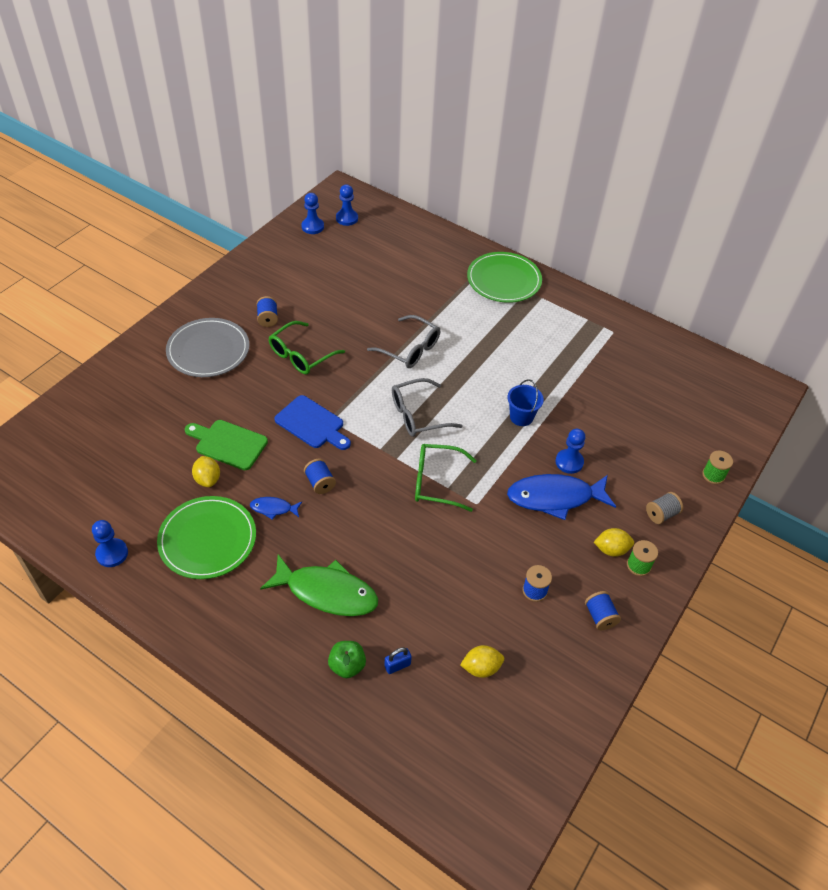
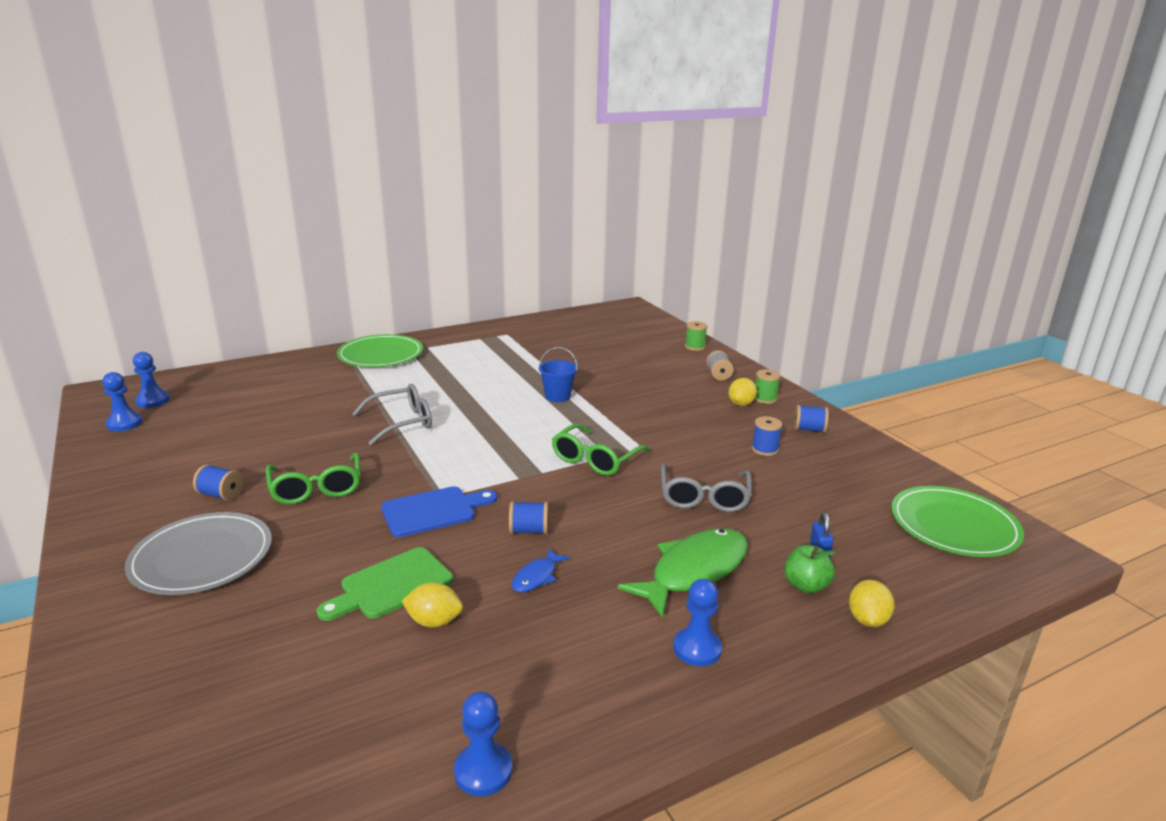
camera: 60 degrees left, 25 degrees down
green plate [157,496,256,579] -> green plate moved to [891,486,1024,557]
grey glasses [392,378,462,437] -> grey glasses moved to [661,464,752,512]
yellow lemon [460,645,504,678] -> yellow lemon moved to [849,580,895,627]
blue fish [507,474,616,520] -> none
blue pawn [556,429,585,474] -> blue pawn moved to [673,579,722,666]

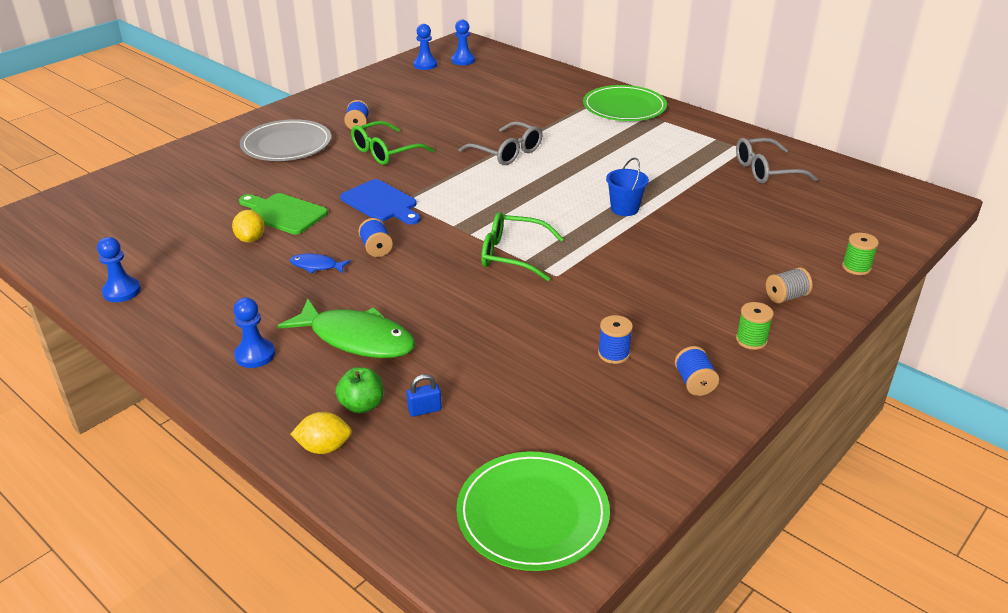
camera: 70 degrees right, 10 degrees up
grey glasses [661,464,752,512] -> grey glasses moved to [736,138,818,184]
yellow lemon [729,378,757,406] -> none

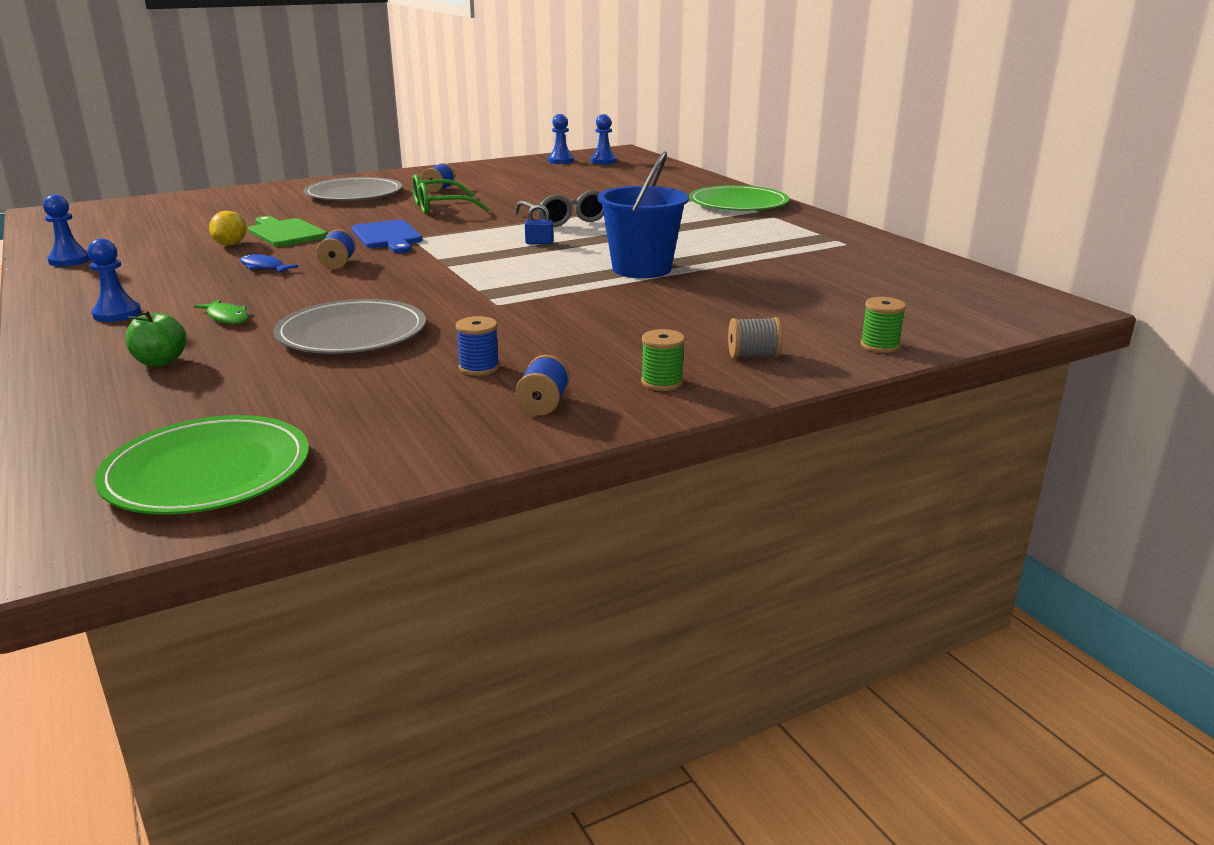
camera: 20 degrees right, 10 degrees down
green fish [277,299,415,358] -> green fish [194,299,248,324], size x0.47
yellow lemon [291,412,352,454] -> none
blue padlock [406,374,442,417] -> blue padlock moved to [525,204,553,244]
green glasses [481,212,563,281] -> none
blue bucket [606,158,649,216] -> blue bucket [597,152,689,278], size x1.74
grey glasses [736,138,818,184] -> none
none -> grey plate [274,299,426,354]

